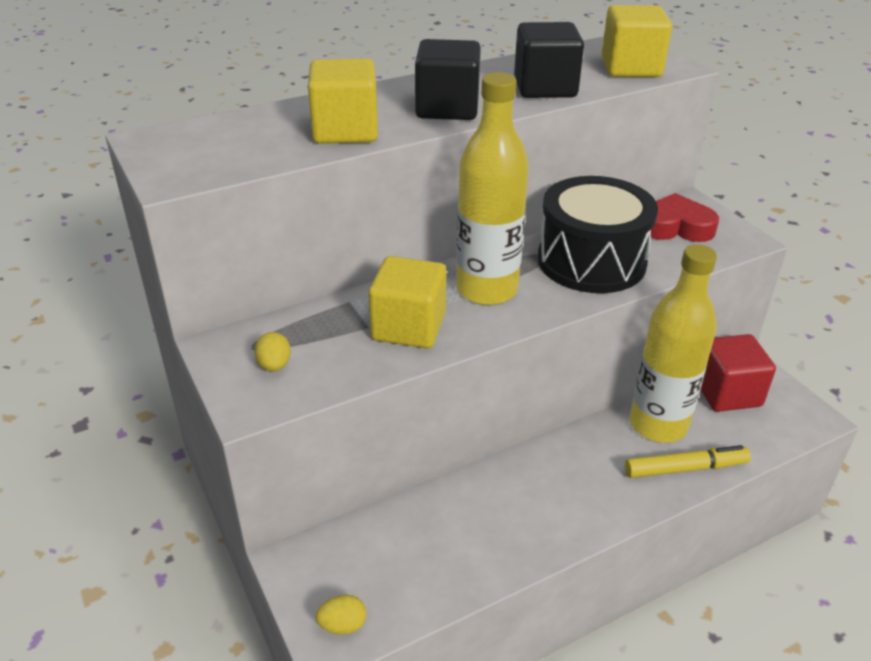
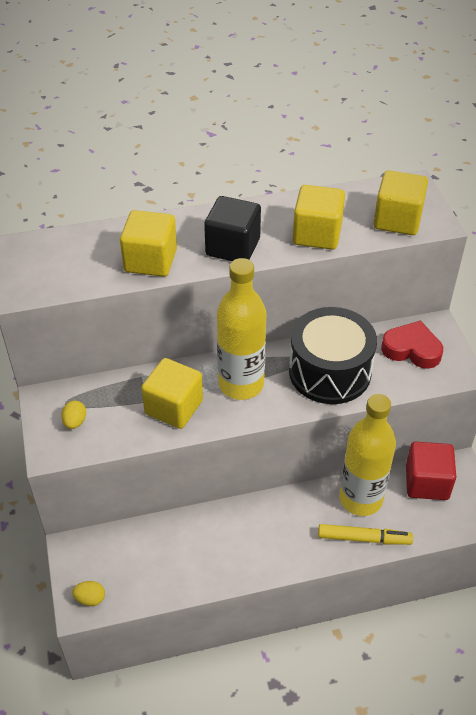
camera: 15 degrees right, 10 degrees up
black cube [514,22,584,98] -> yellow cube [293,185,345,250]

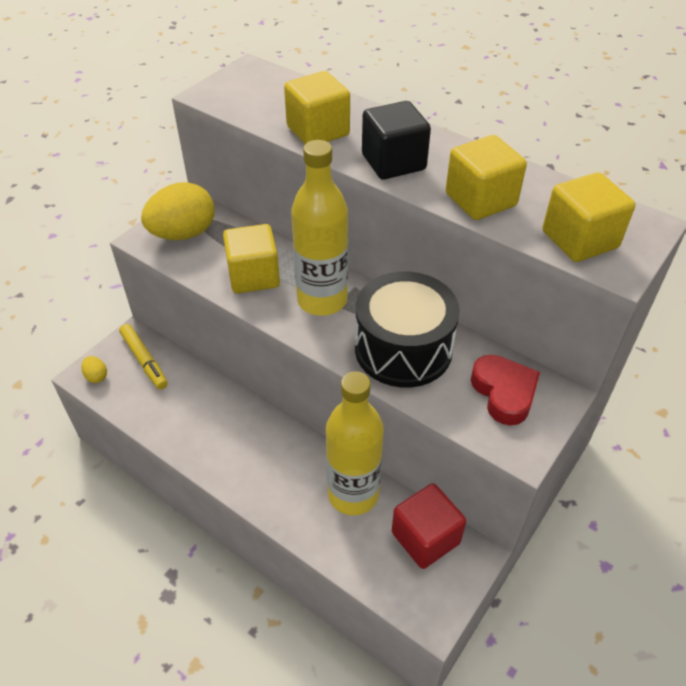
camera: 50 degrees right, 0 degrees up
yellow egg [61,401,86,429] -> yellow egg [141,182,214,240], size x2.33
yellow marker [318,524,413,545] -> yellow marker moved to [119,324,168,389]

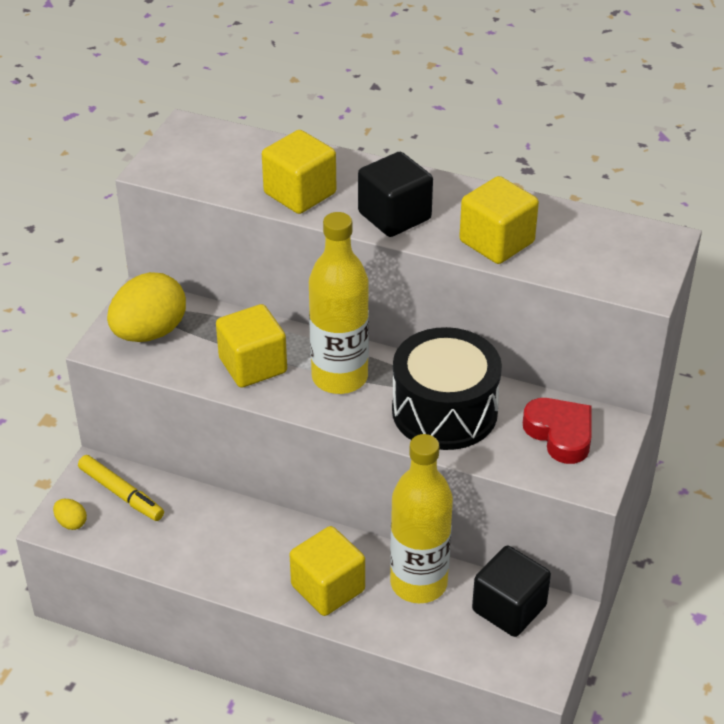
camera: 15 degrees left, 5 degrees down
red cube [392,483,466,569] -> black cube [472,546,551,637]
yellow cube [543,172,635,262] -> yellow cube moved to [290,526,365,616]

